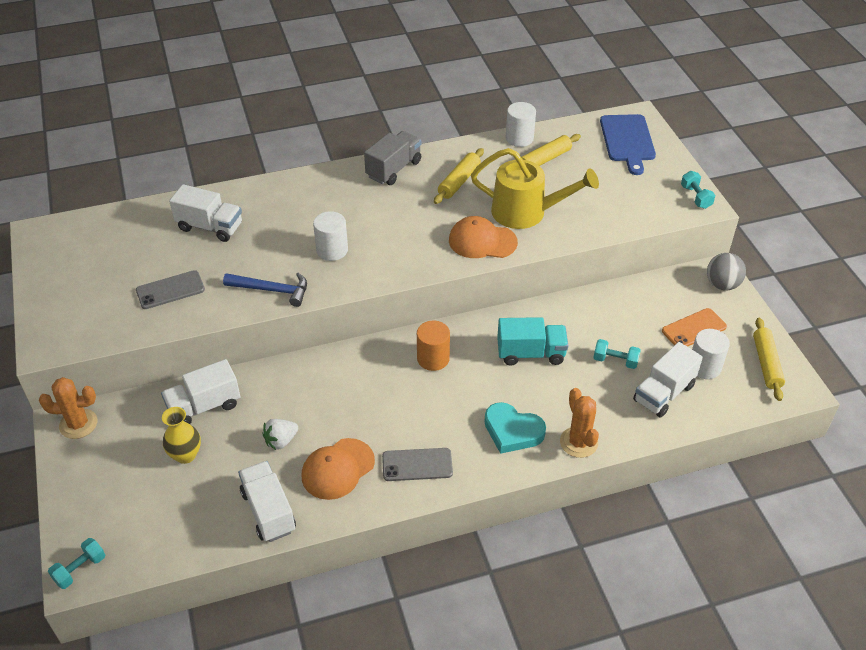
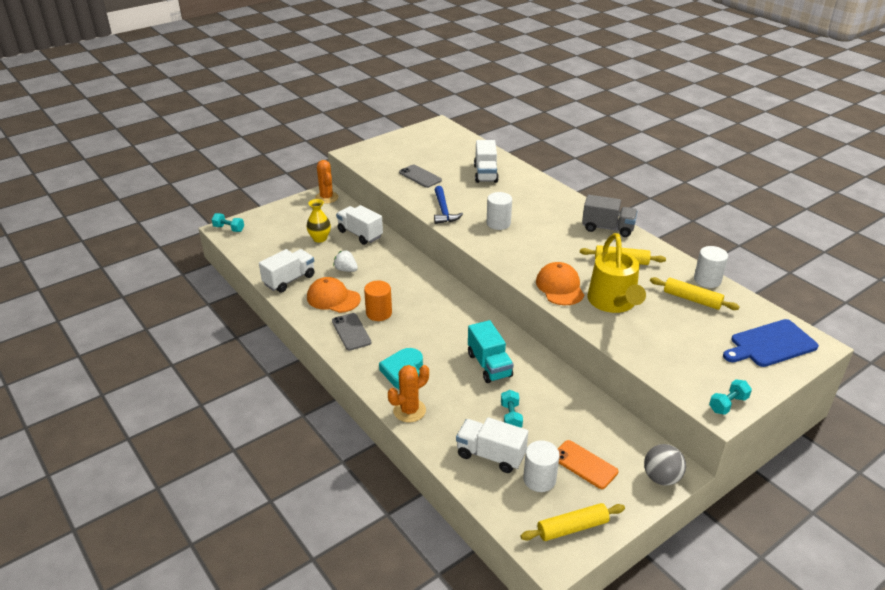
camera: 70 degrees right, 10 degrees down
orange cylinder [417,321,450,371] -> orange cylinder moved to [364,281,392,321]

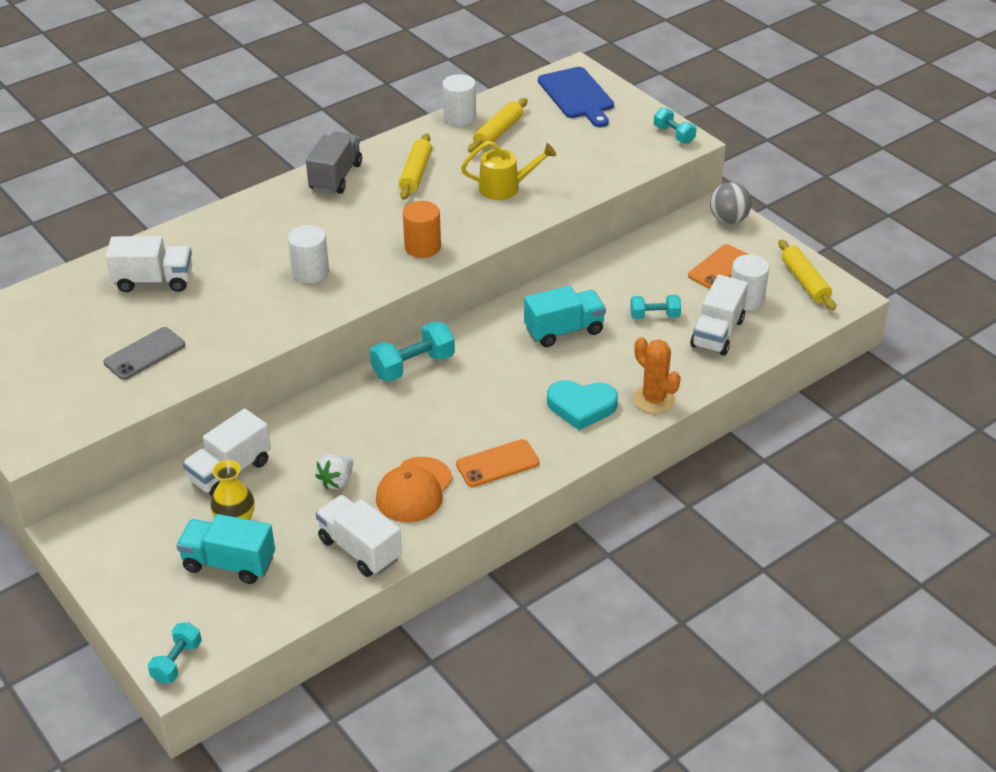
camera: 90 degrees left, 5 degrees up
orange cactus [315,160,338,204] -> none
grey phone [332,313,371,351] -> orange phone [456,439,540,487]
orange cylinder [364,281,392,321] -> orange cylinder moved to [403,201,441,258]
blue hammer [434,186,463,224] -> none
orange cap [536,262,584,305] -> none
yellow watering can [587,233,646,313] -> yellow watering can [461,141,556,200], size x0.66
none -> turquoise truck [176,514,275,584]
none -> turquoise dumbbell [370,321,455,382]

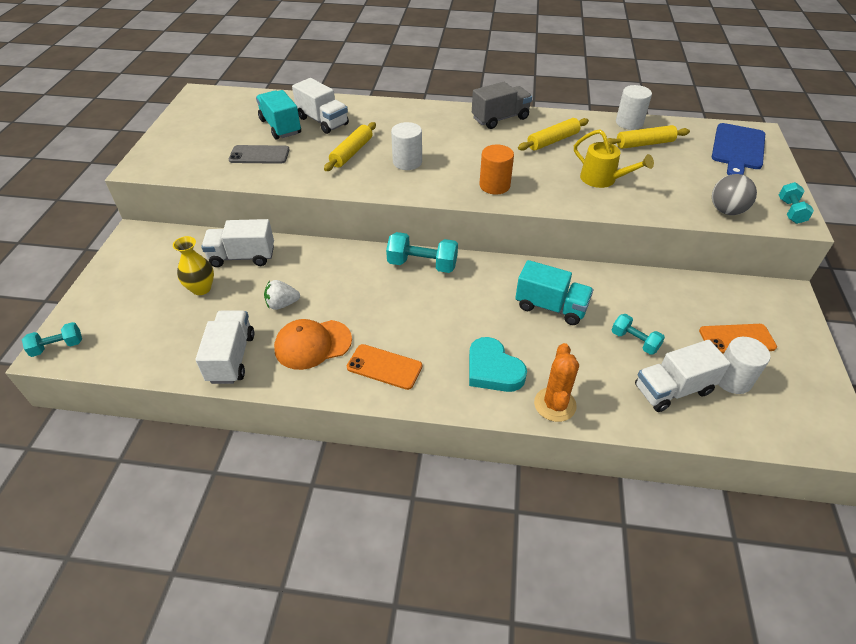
camera: 45 degrees right, 5 degrees up
turquoise truck [176,514,275,584] -> turquoise truck moved to [256,90,301,140]
grey ball [710,182,752,224] -> grey ball moved to [712,174,757,215]
yellow rolling pin [779,240,836,310] -> yellow rolling pin moved to [324,122,376,171]

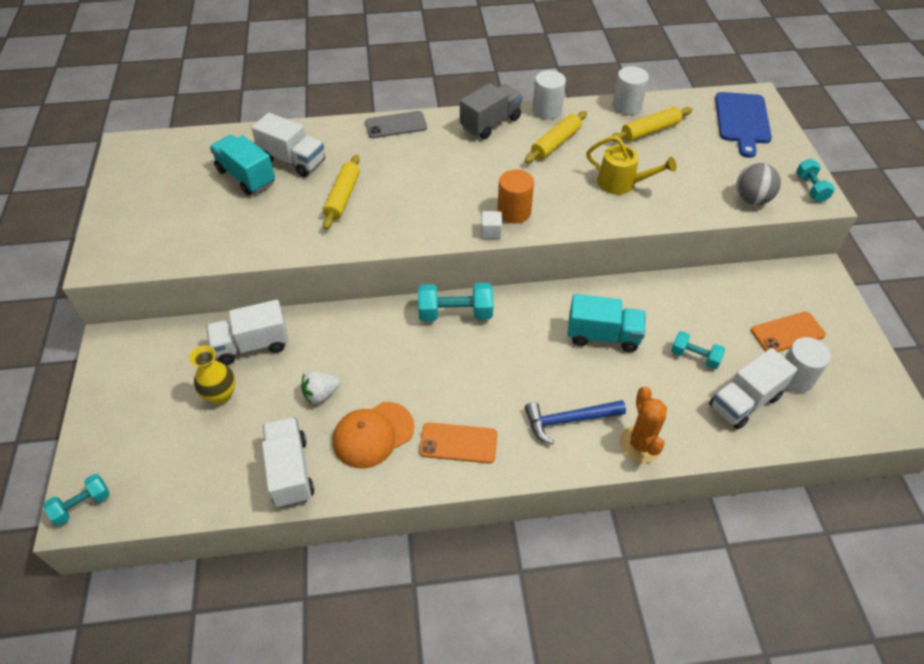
camera: 15 degrees left, 5 degrees up
grey phone [229,145,289,164] -> grey phone moved to [365,111,427,138]
white cylinder [391,122,422,170] -> white cylinder moved to [532,70,566,119]
turquoise heart [469,337,527,392] -> blue hammer [525,400,626,445]
none -> white cube [481,211,502,239]

